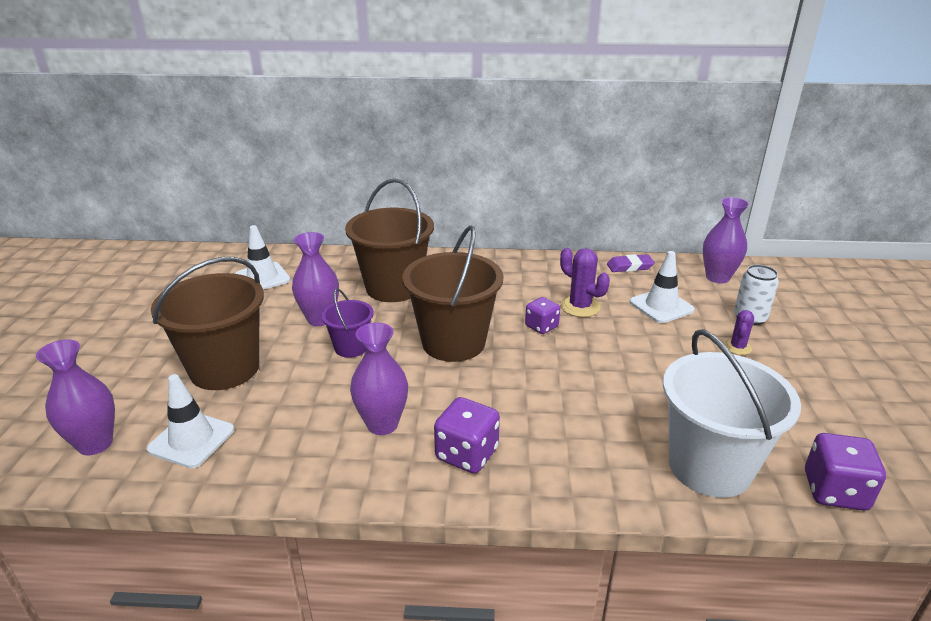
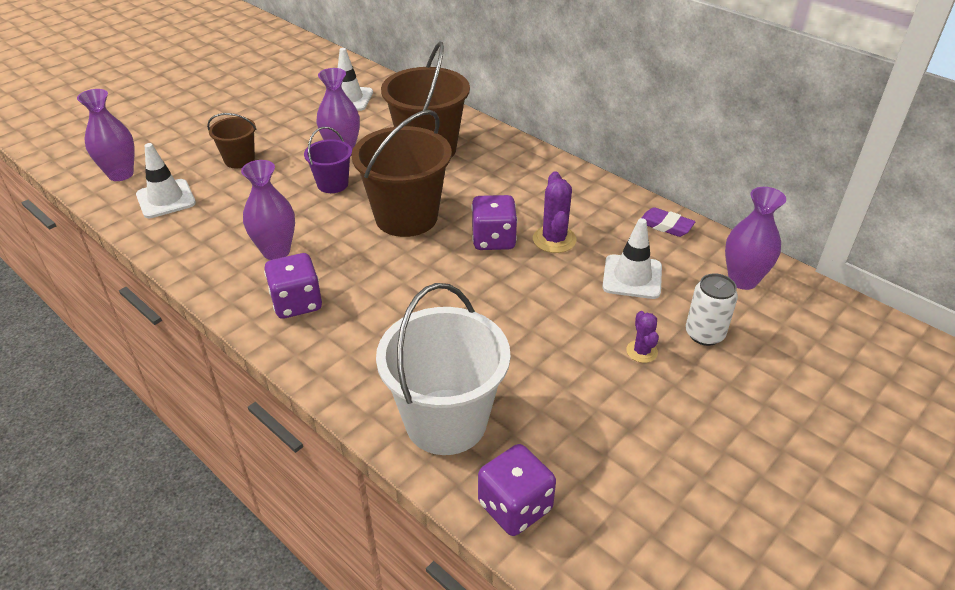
camera: 40 degrees right, 10 degrees up
brown bucket [151,257,264,390] -> brown bucket [207,113,256,168], size x0.52
purple dice [525,297,560,334] -> purple dice [471,195,517,250], size x1.51
purple cactus [724,310,754,355] -> purple cactus turned 75 degrees counterclockwise [626,311,659,363]

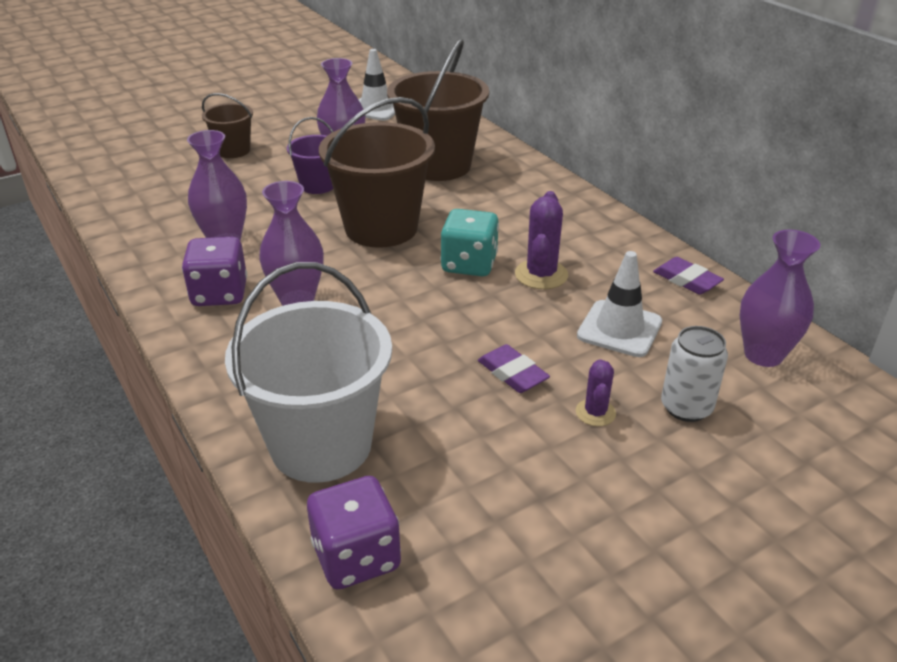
camera: 15 degrees right, 5 degrees down
purple vase [77,89,135,181] -> purple vase moved to [259,181,324,306]
white traffic cone [136,143,196,218] -> none
purple dice [471,195,517,250] -> turquoise dice [440,209,499,276]
none -> purple eraser [478,344,550,393]

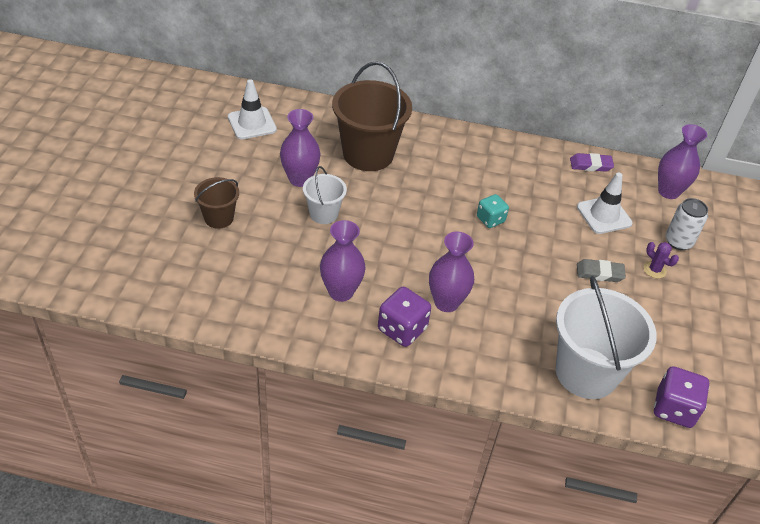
camera: 50 degrees left, 10 degrees up
purple bucket [287,117,334,194] -> white bucket [303,166,347,224]
brown bucket [319,97,435,248] -> none
turquoise dice [440,209,499,276] -> turquoise dice [477,194,509,228], size x0.66
purple eraser [478,344,550,393] -> grey eraser [577,259,626,282]
purple cactus [515,191,568,289] -> none

